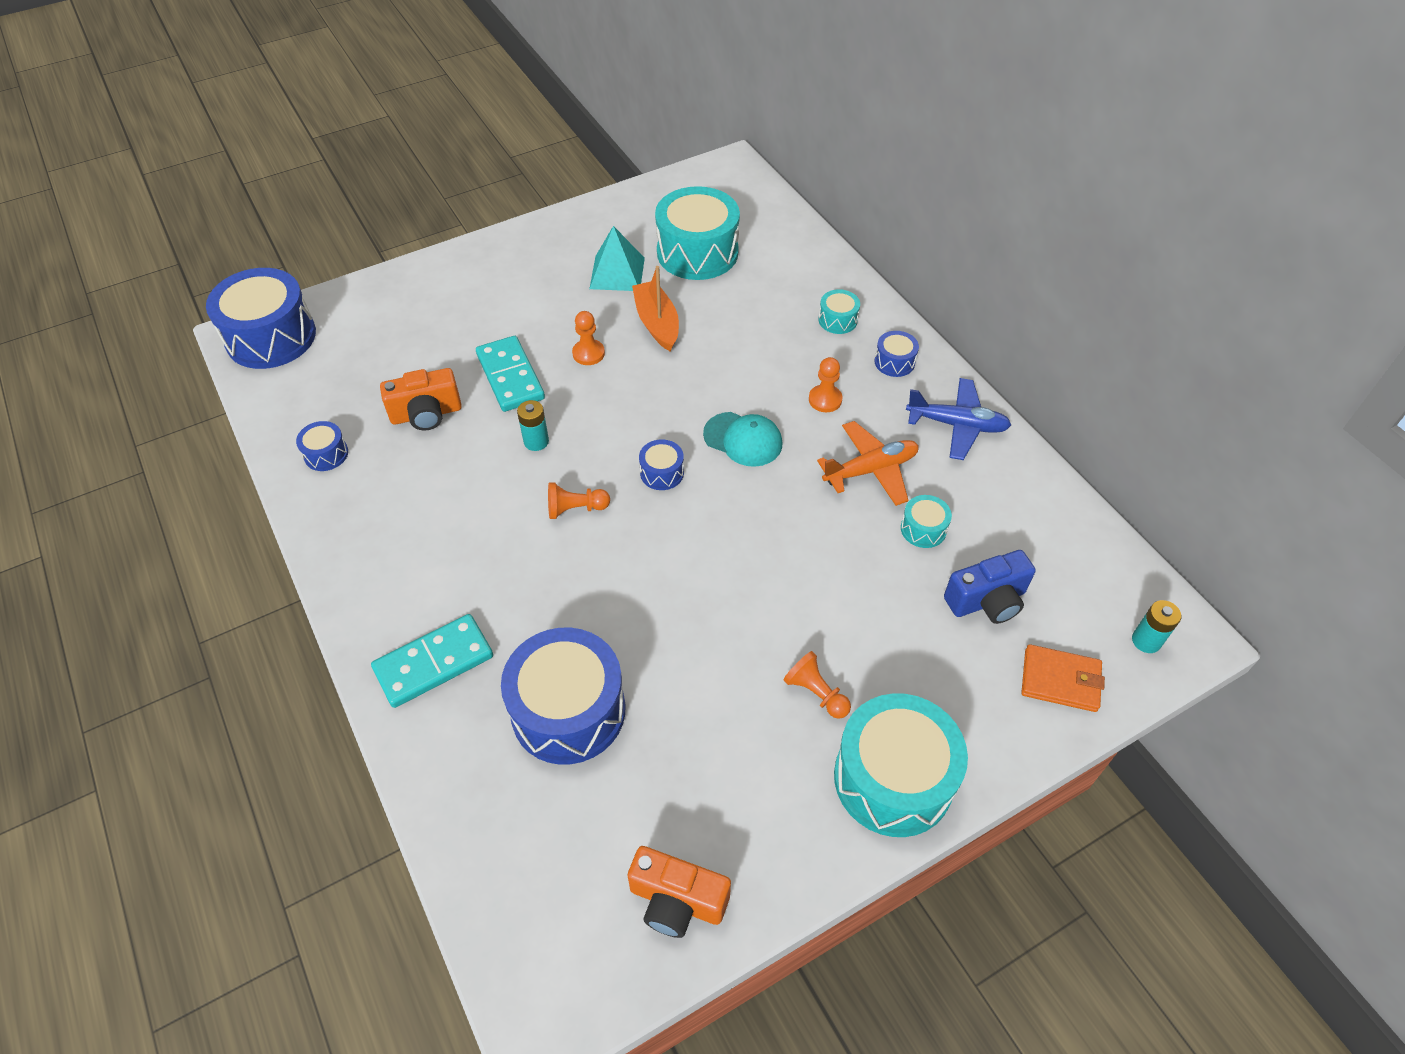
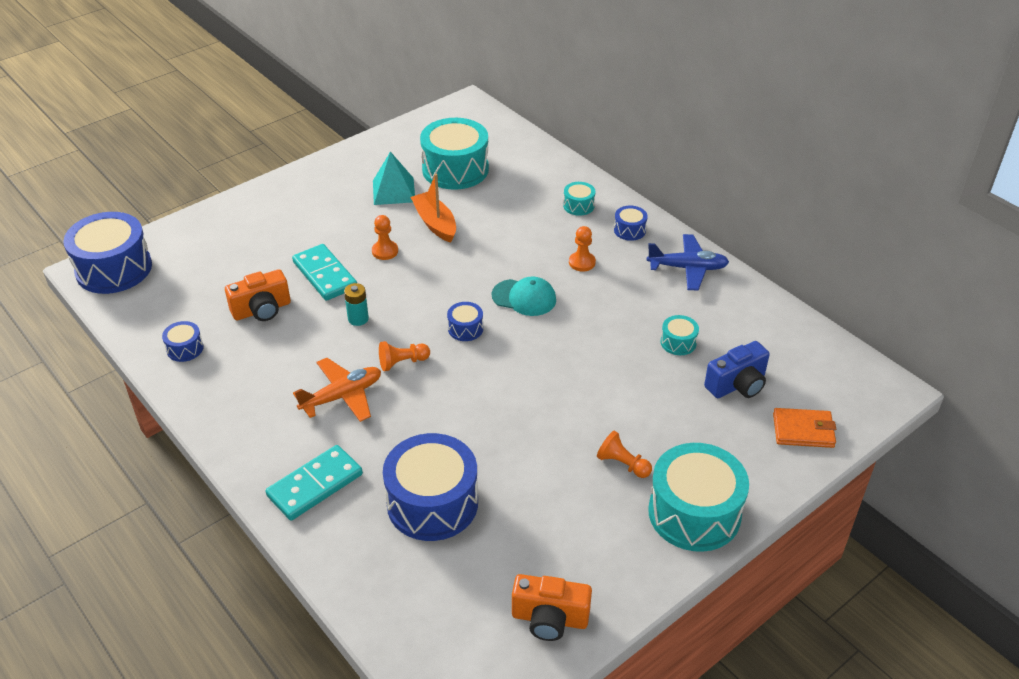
camera: 10 degrees left, 10 degrees down
orange plane [817,421,919,506] -> orange plane moved to [293,358,381,422]
turquoise battery [1132,600,1181,653] -> none

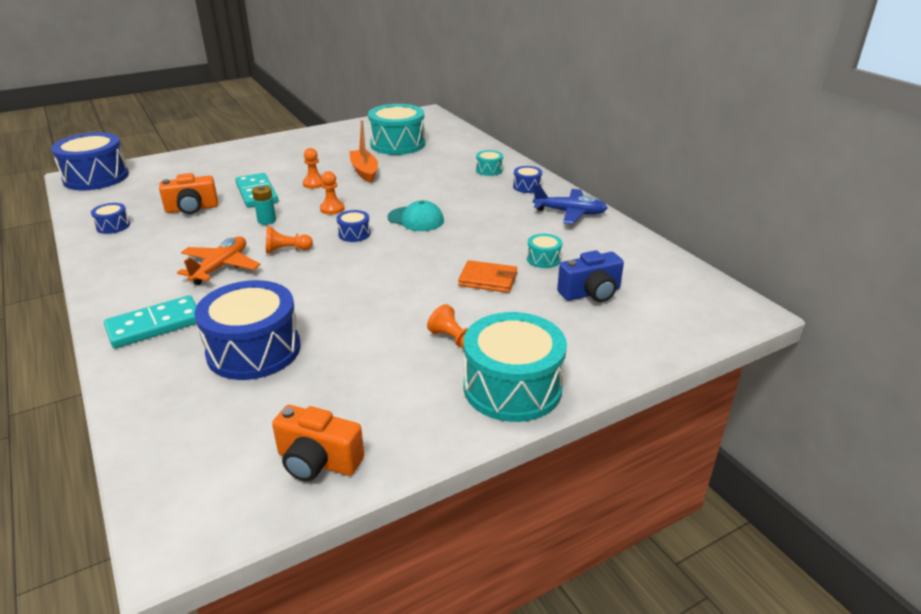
camera: 10 degrees right, 10 degrees down
orange plane [293,358,381,422] -> orange plane turned 45 degrees counterclockwise [177,236,261,285]
turquoise pyramid [373,151,415,205] -> none
orange pawn [569,226,596,271] -> orange pawn moved to [320,171,344,215]
orange wallet [773,408,836,448] -> orange wallet moved to [458,260,517,293]

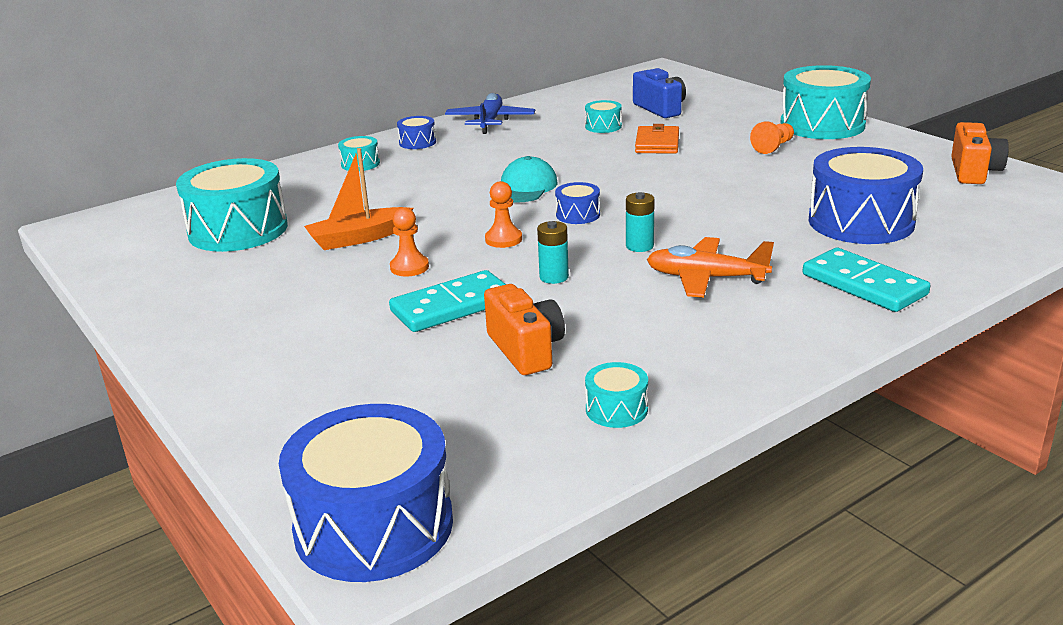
camera: 95 degrees left, 5 degrees down
blue drum [91,203,130,234] -> turquoise drum [585,362,648,428]
orange pawn [266,226,313,254] -> turquoise battery [626,192,654,252]

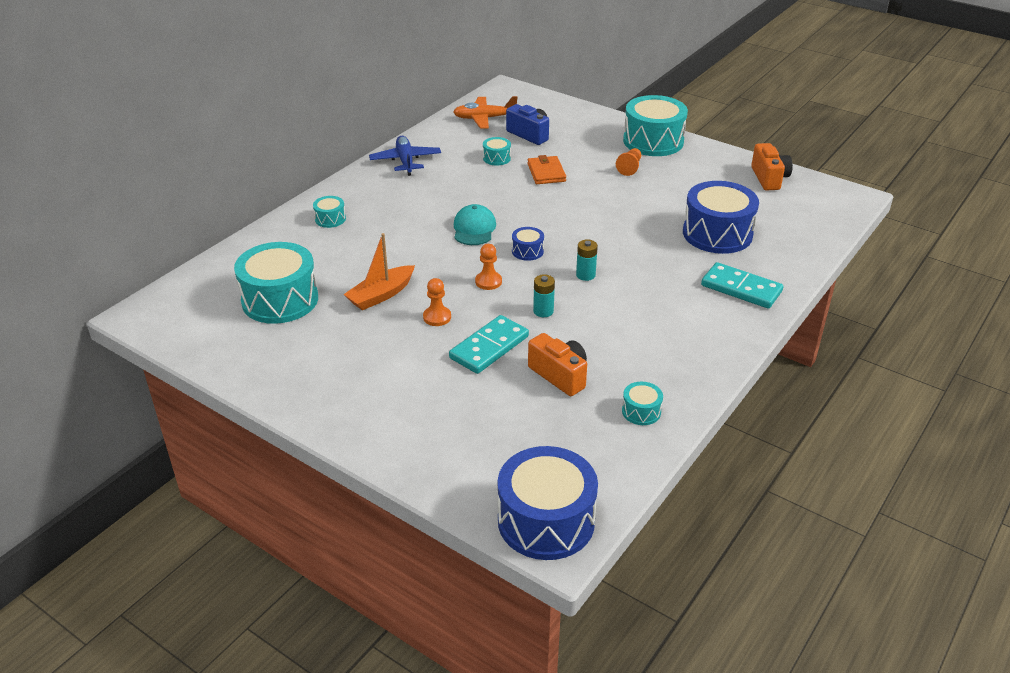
camera: 20 degrees left, 10 degrees up
blue drum [397,116,436,149] -> none
orange plane [647,237,774,298] -> orange plane moved to [453,96,518,129]

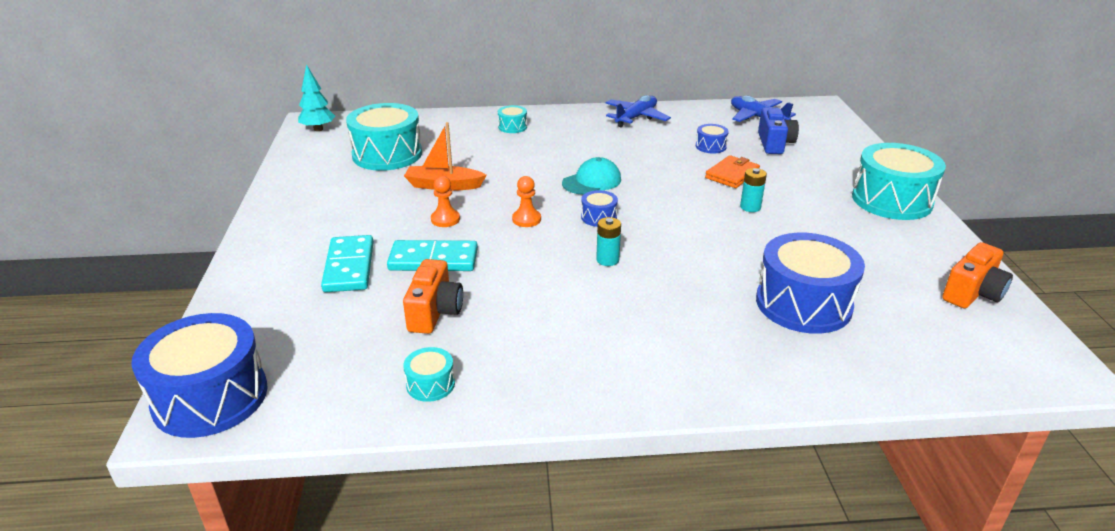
camera: 50 degrees right, 5 degrees down
orange plane [453,96,518,129] -> blue plane [731,95,796,122]
turquoise drum [483,137,511,165] -> blue drum [696,124,729,154]
turquoise battery [533,274,555,317] -> turquoise battery moved to [740,168,767,212]
orange pawn [616,148,641,176] -> none
turquoise domino [701,262,783,309] -> turquoise domino moved to [321,235,374,292]
none -> turquoise tree [298,64,335,131]

